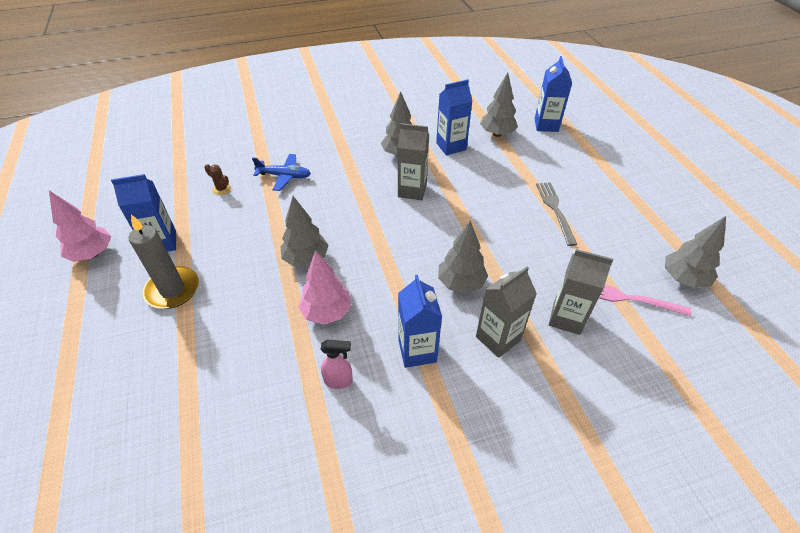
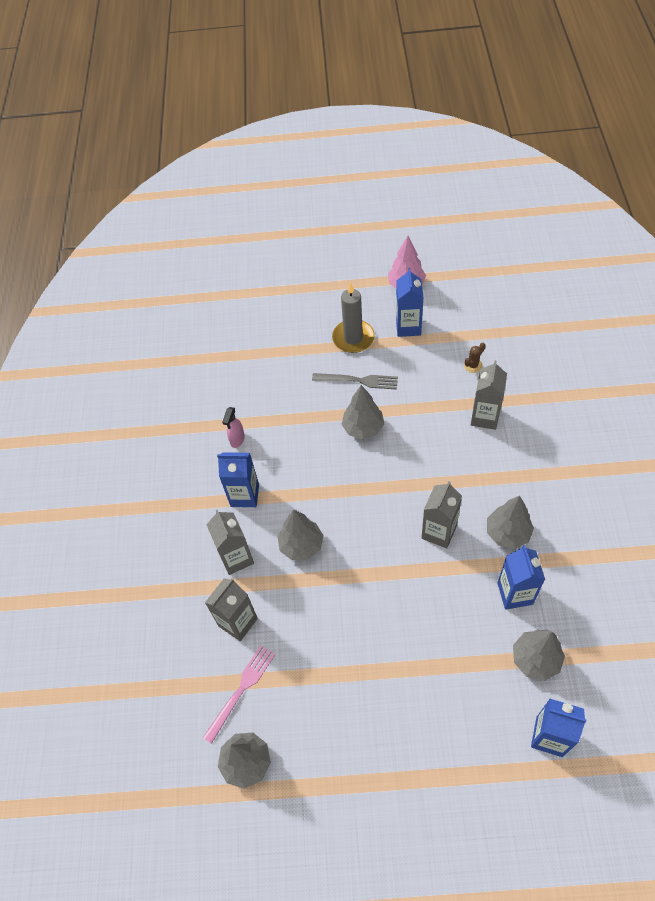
camera: 110 degrees right, 10 degrees up
blue plane [252,154,311,191] -> grey carton [471,360,507,430]
pink tree [298,250,352,325] -> none
grey fork [536,182,577,246] -> grey fork moved to [312,373,398,390]

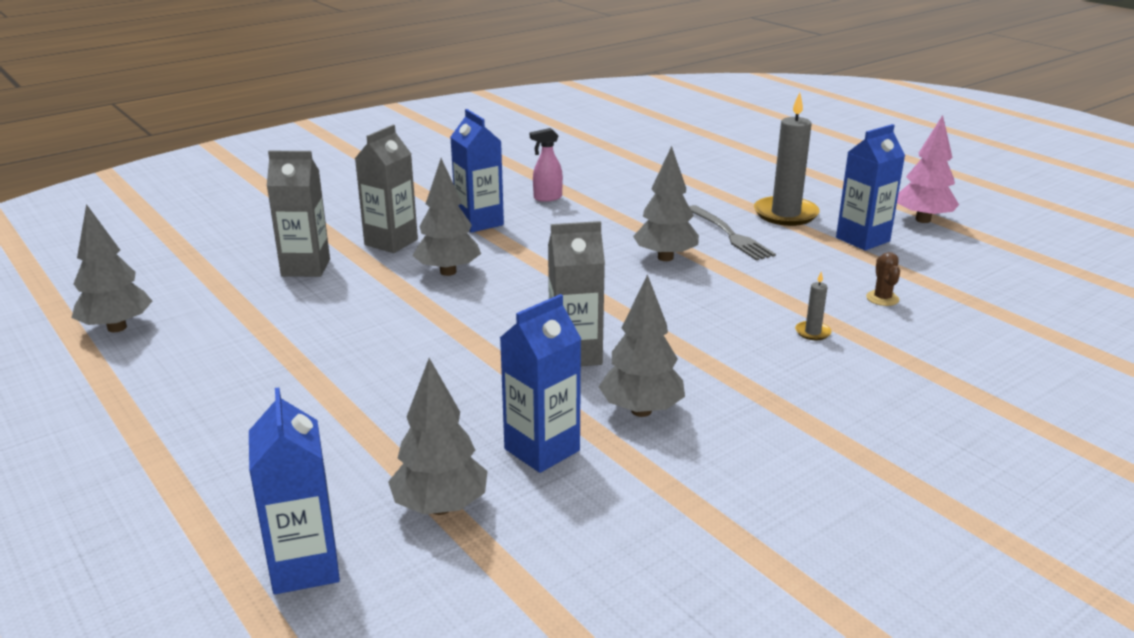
camera: 50 degrees right, 30 degrees down
pink fork [203,645,276,744] -> none
brown cactus [464,343,486,373] -> brown cactus turned 75 degrees clockwise [866,252,900,306]
grey carton [471,360,507,430] -> grey candle [795,271,832,340]

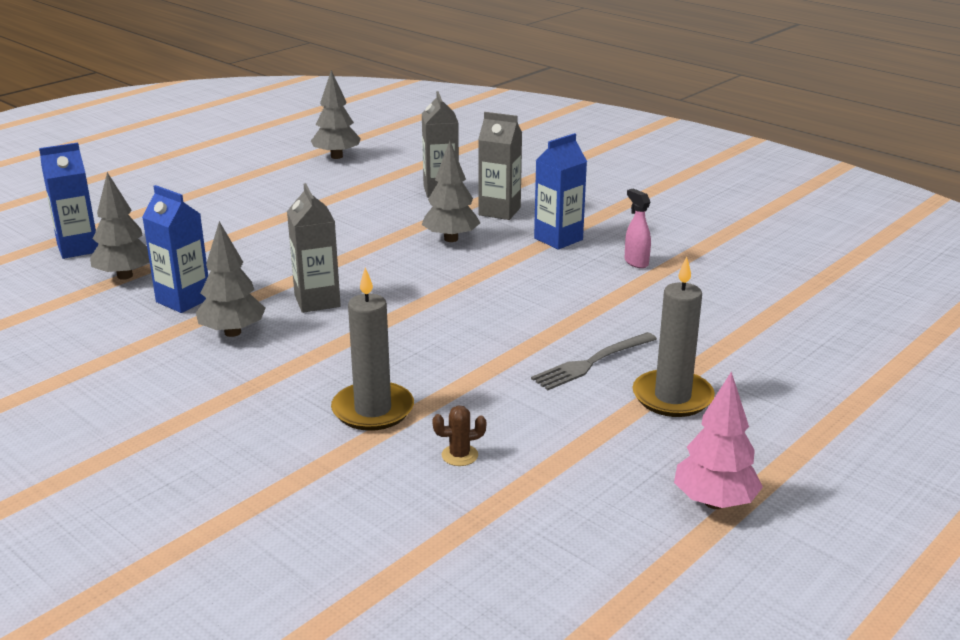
camera: 80 degrees right, 0 degrees up
grey tree [633,146,699,261] -> none
grey candle [795,271,832,340] -> grey candle [331,268,414,431], size x2.28
blue carton [836,124,905,251] -> none

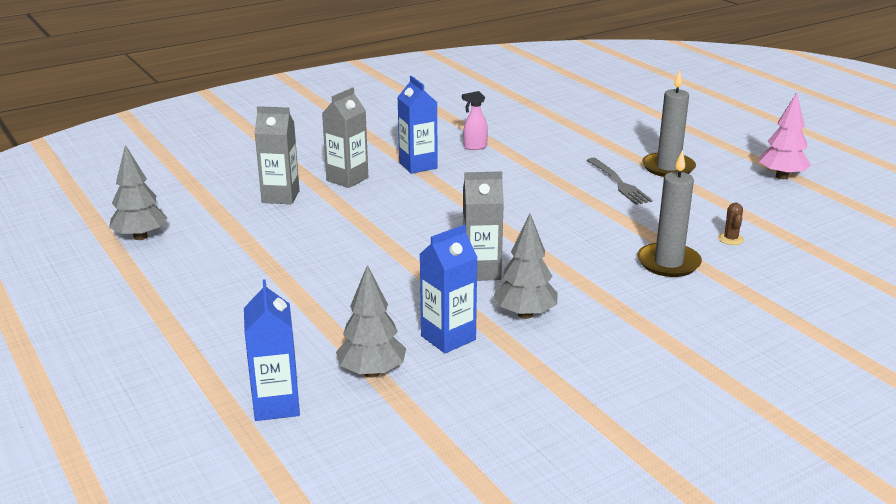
camera: 75 degrees left, 0 degrees up
grey tree [422,141,480,242] -> none

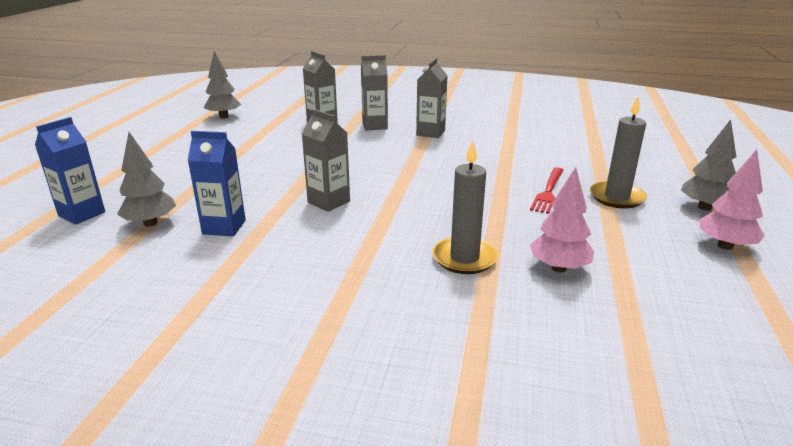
camera: 45 degrees right, 0 degrees up
blue carton [397,76,438,174] -> grey carton [416,58,448,138]
pink spray bottle [462,91,488,150] -> none
grey tree [494,214,558,319] -> grey tree moved to [681,119,736,211]
grey fork [587,158,653,205] -> red fork [530,167,563,214]
brown cactus [718,203,744,245] -> pink tree [530,167,594,272]

